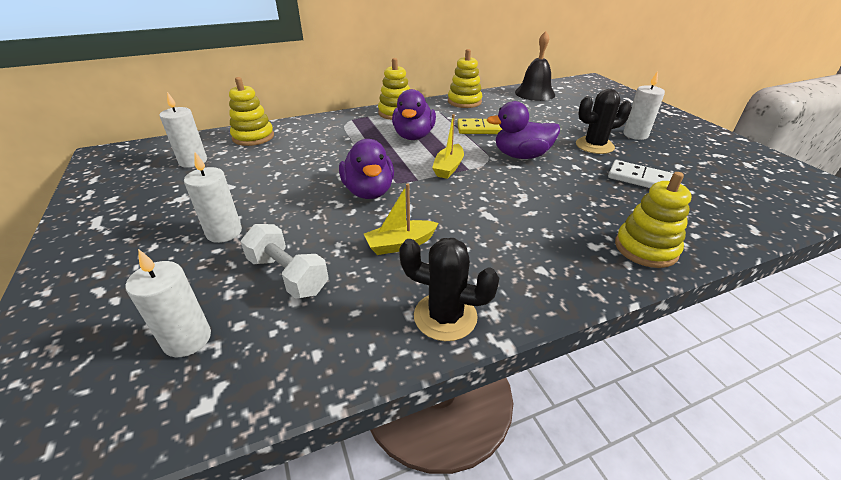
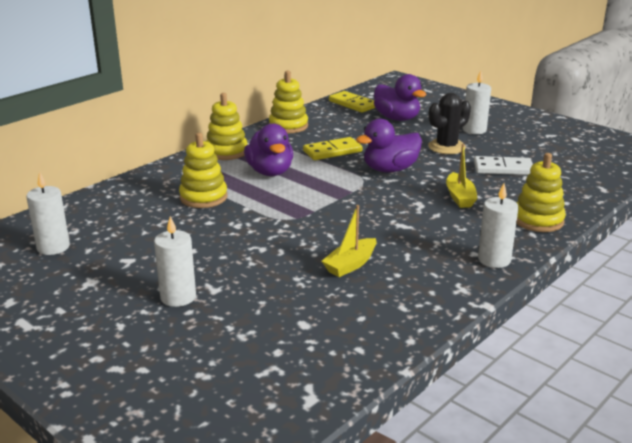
camera: 25 degrees left, 10 degrees down
white candle [125,249,211,357] -> white candle moved to [478,183,519,268]
yellow stacking toy [229,77,274,146] -> yellow stacking toy moved to [179,133,227,208]
white dumbbell [240,224,329,299] -> none
purple duck [339,139,394,199] -> purple duck moved to [374,74,427,121]
black cactus [399,238,499,341] -> none
yellow boat [432,114,464,179] -> yellow boat moved to [446,144,478,208]
black bell [515,31,555,101] -> yellow domino [329,91,375,113]

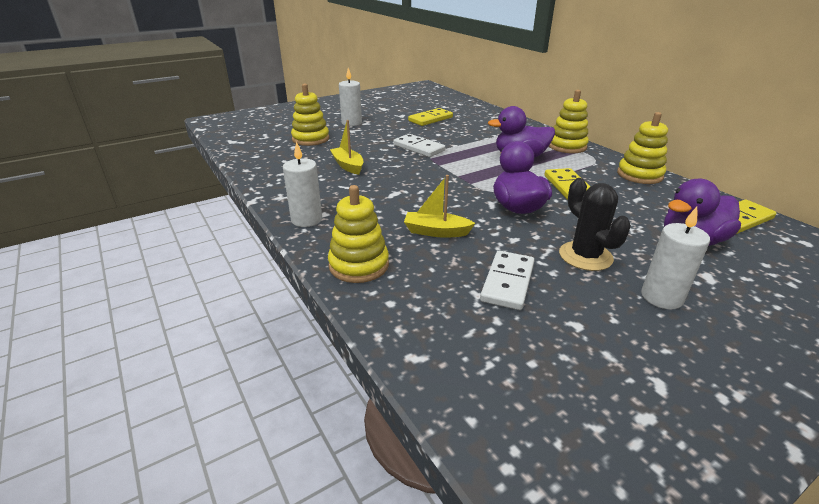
camera: 105 degrees right, 5 degrees up
white candle [26,171,70,255] -> none
yellow stacking toy [179,133,227,208] -> yellow stacking toy moved to [291,84,329,146]
none -> white domino [393,134,445,157]
none -> yellow domino [408,108,453,126]

